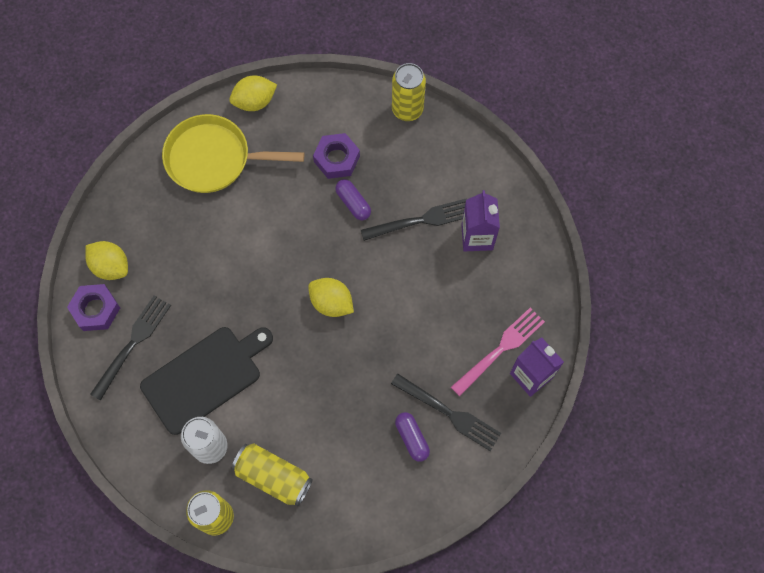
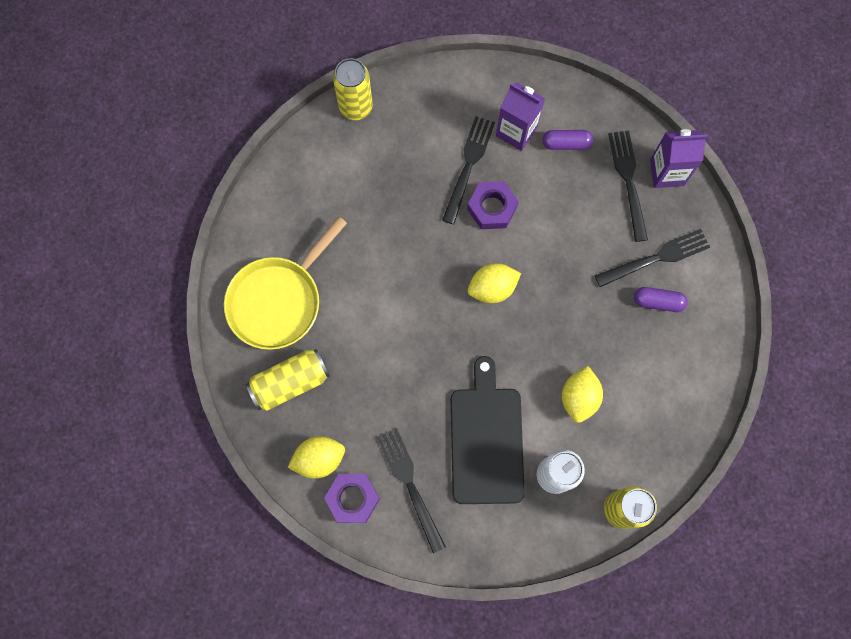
camera: 55 degrees left, 5 degrees up
yellow lemon [229,76,277,111] -> yellow lemon moved to [562,366,603,423]
yellow can [232,443,313,507] -> yellow can moved to [246,349,330,411]
purple nut [313,133,360,179] -> purple nut moved to [467,181,519,229]
purple capsule [335,179,371,220] -> purple capsule moved to [542,130,593,150]
pink fork [451,308,545,396] -> black fork [608,130,648,242]

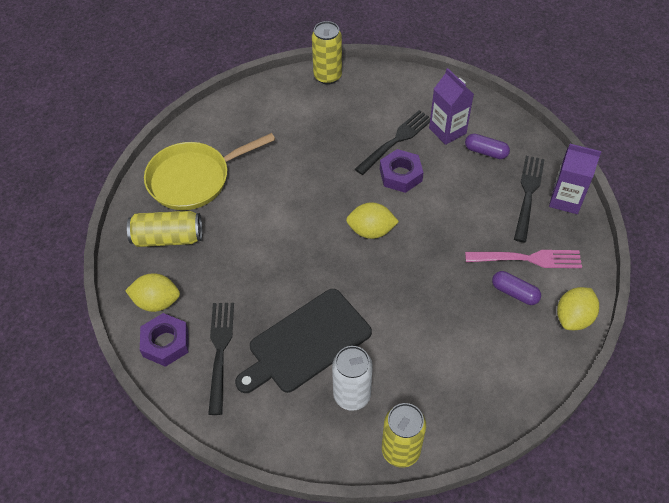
camera: 25 degrees right, 20 degrees down
black cutting board [451,356,525,504] -> black cutting board turned 150 degrees counterclockwise [235,289,372,393]
yellow lemon [562,366,603,423] -> yellow lemon moved to [557,287,599,330]
black fork [595,229,710,287] -> pink fork [465,250,582,268]

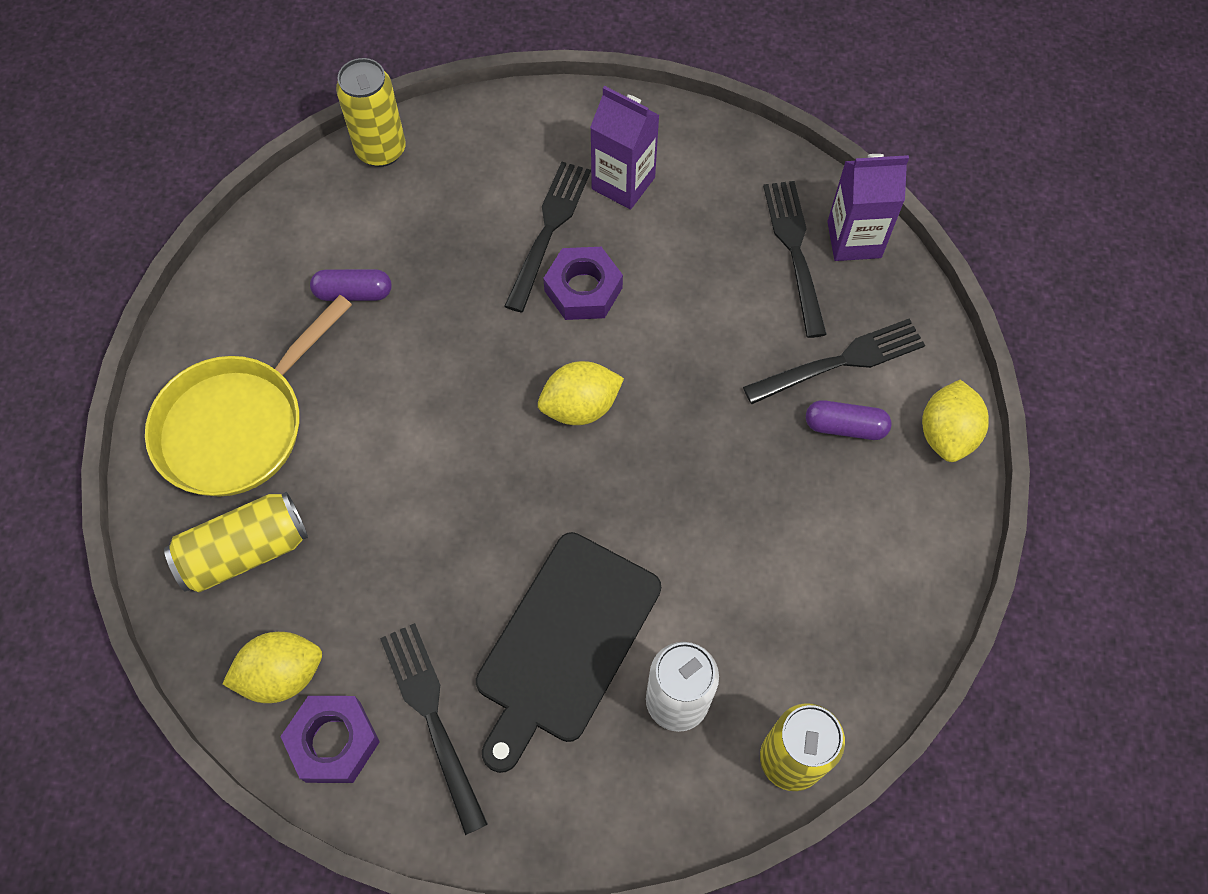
camera: 25 degrees left, 10 degrees up
purple capsule [465,134,510,159] -> purple capsule moved to [310,269,392,301]
pink fork [465,250,582,268] -> black fork [743,319,925,404]

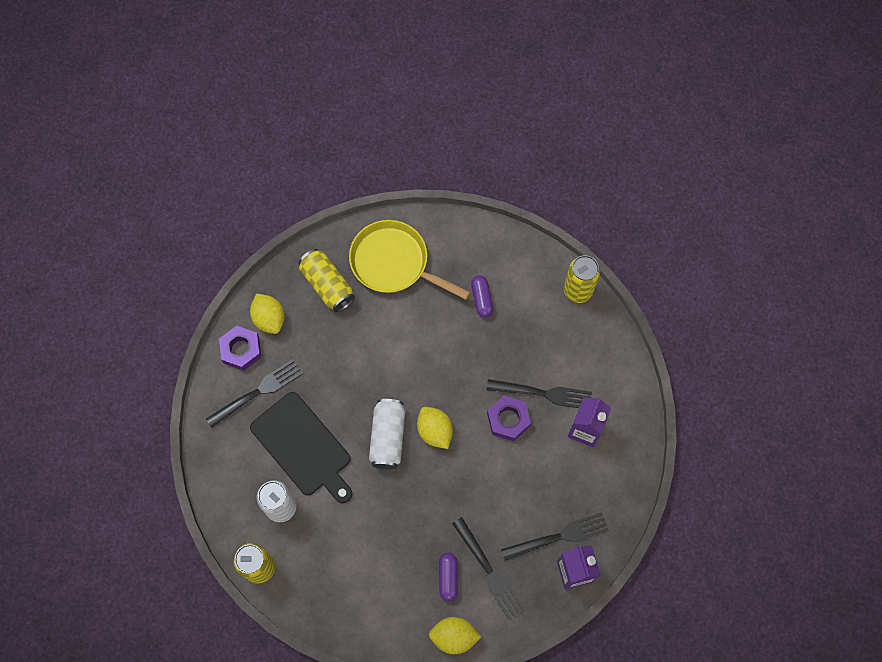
camera: 80 degrees right, 5 degrees up
black cutting board [476,532,661,773] -> black cutting board turned 150 degrees counterclockwise [250,392,352,503]
none -> white can [369,399,405,469]

